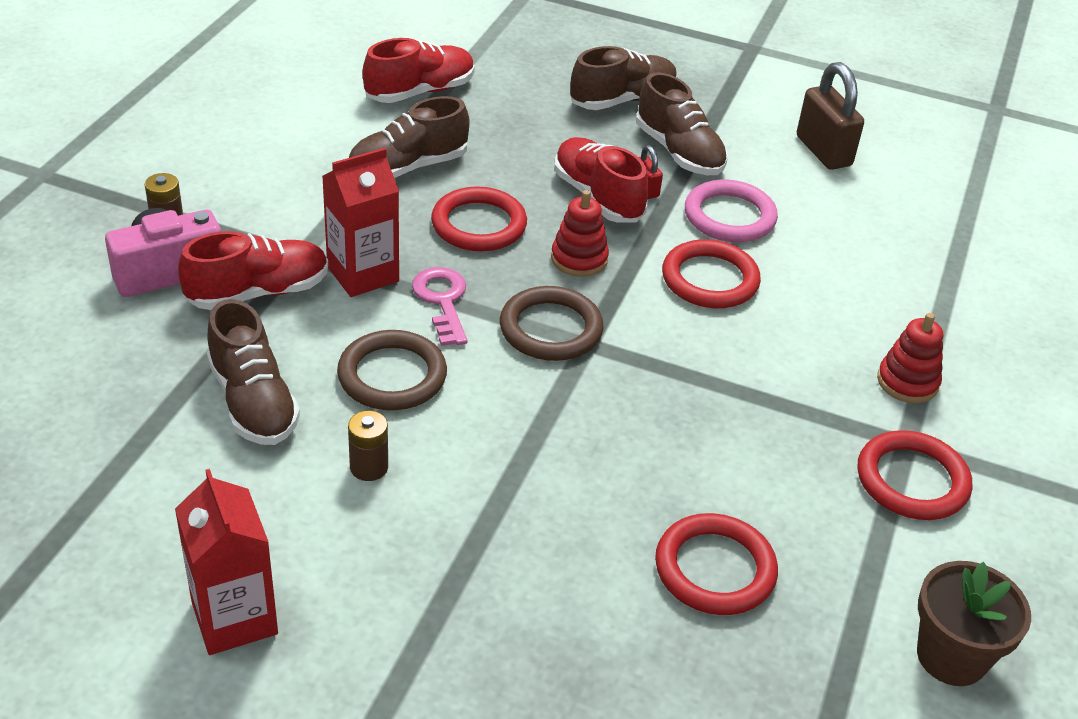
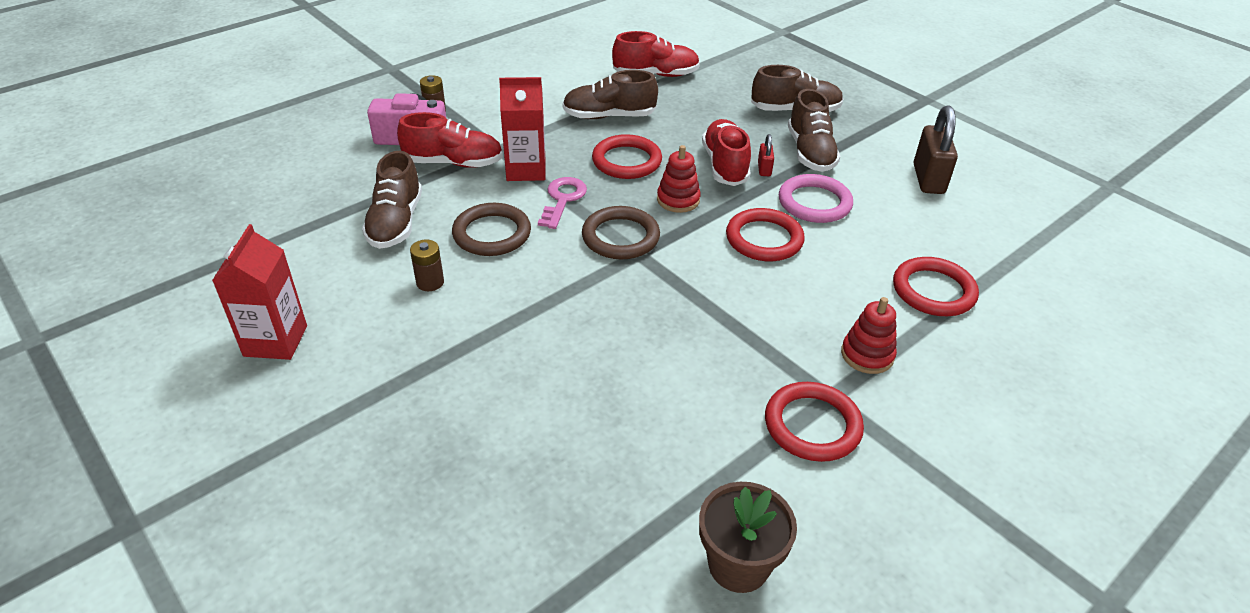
camera: 30 degrees right, 0 degrees up
red ring [655,513,778,615] -> red ring moved to [893,257,979,316]

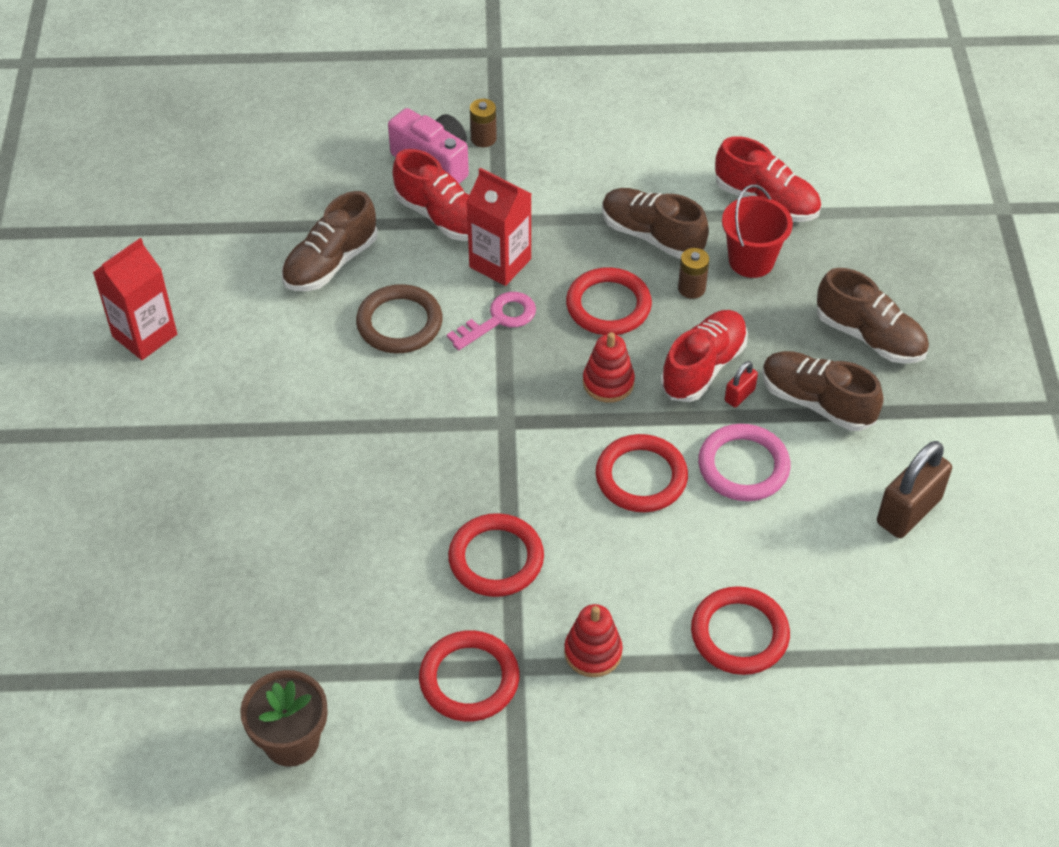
camera: 40 degrees right, 10 degrees up
brown battery [410,240,444,291] -> brown battery moved to [678,248,709,299]
brown ring [582,206,660,259] -> none
brown shoe [788,89,841,172] -> brown shoe turned 90 degrees clockwise [762,351,883,431]
none -> red ring [448,513,544,597]
none -> red bucket [722,184,793,278]

